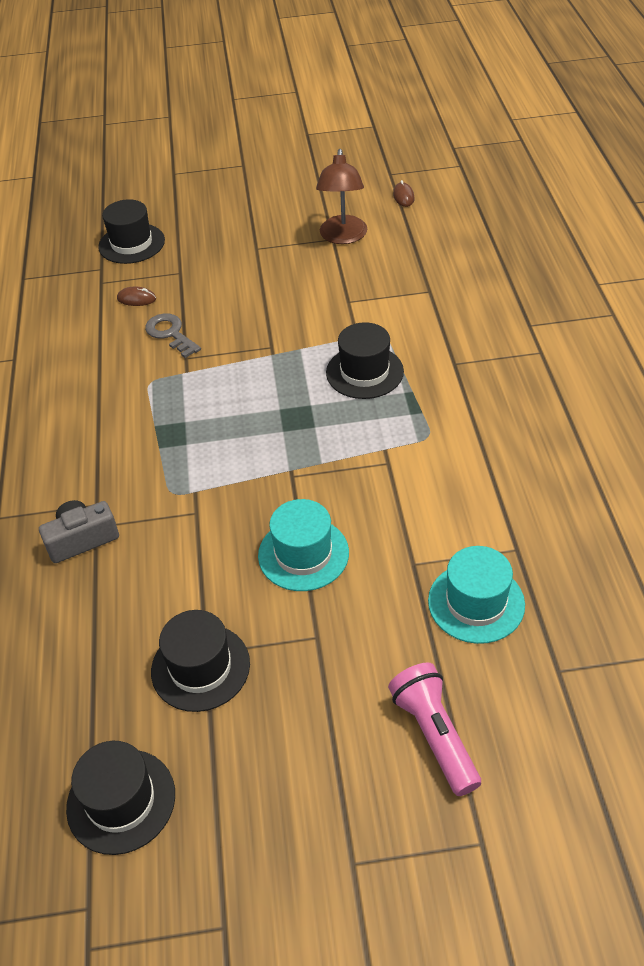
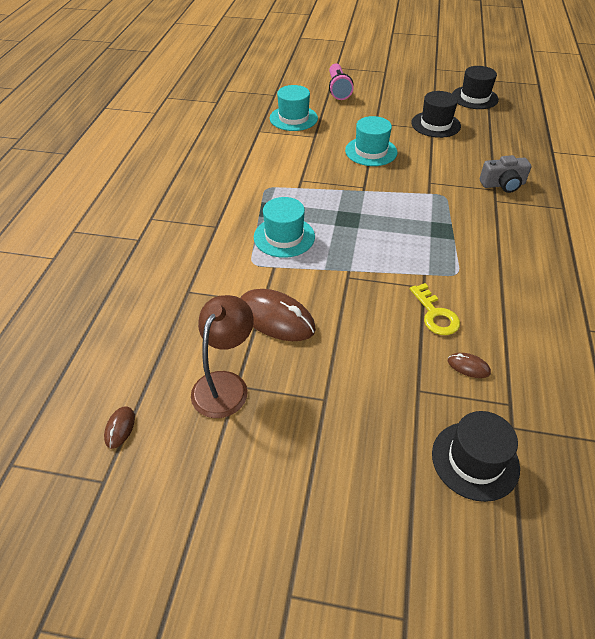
camera: 165 degrees left, 0 degrees up
grey key [145,313,201,358] -> yellow key [410,283,460,335]
black hat [326,322,404,399] -> turquoise hat [254,197,315,258]
none -> brown mouse [240,289,316,341]

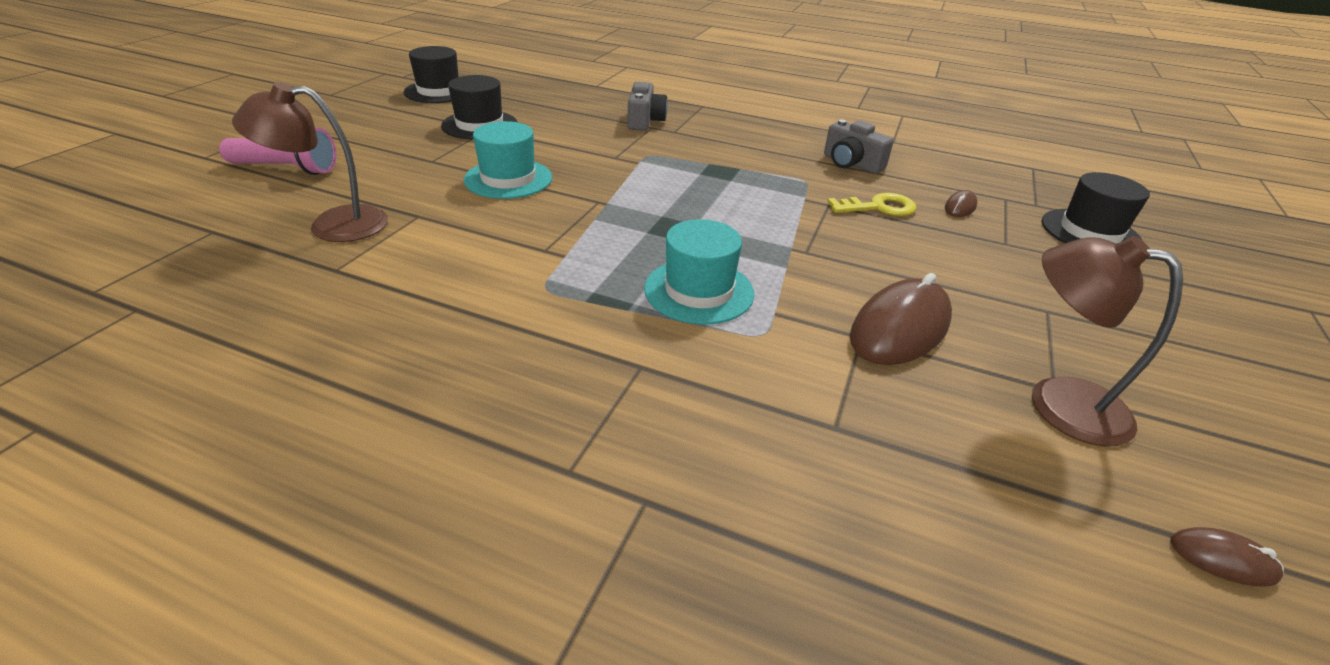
camera: 80 degrees left, 10 degrees down
turquoise hat [270,85,318,131] -> brown lamp [232,82,388,242]
none -> grey camera [824,119,894,174]

